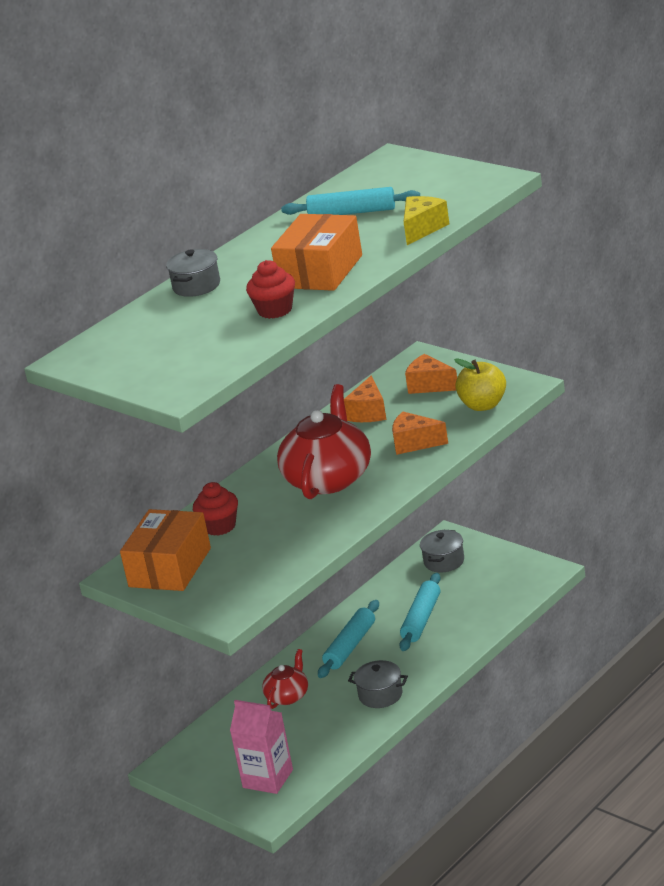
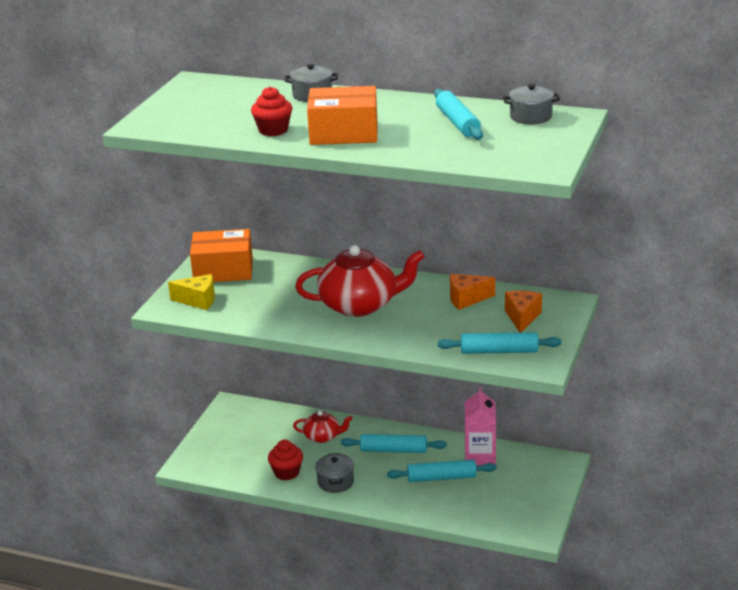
camera: 65 degrees right, 0 degrees up
red cupcake [193,482,238,536] -> red cupcake moved to [268,440,303,480]
pink carton [230,700,293,794] -> pink carton moved to [465,387,496,466]
orange cheese [392,411,448,455] -> none
yellow cheese [403,196,449,245] -> yellow cheese moved to [168,274,215,310]
grey pot [420,530,464,573] -> grey pot moved to [503,84,560,124]
yellow apple [454,358,506,411] -> turquoise rolling pin [438,332,561,354]

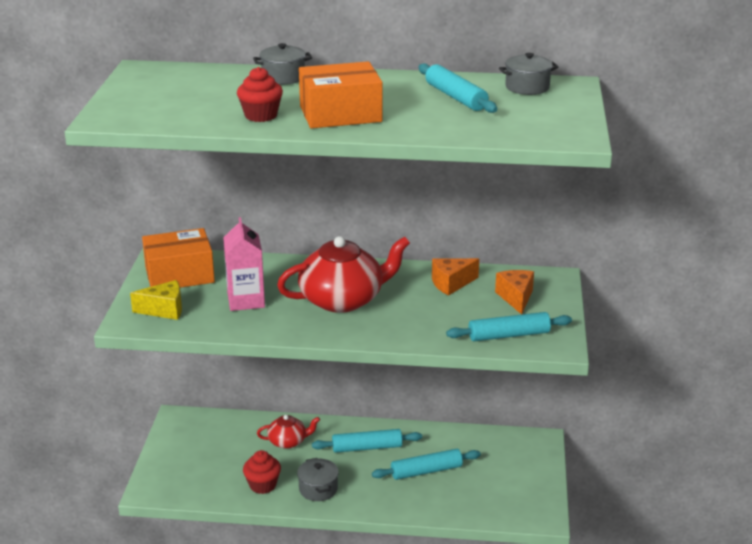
camera: 15 degrees left, 0 degrees up
pink carton [465,387,496,466] -> pink carton moved to [223,217,265,311]

